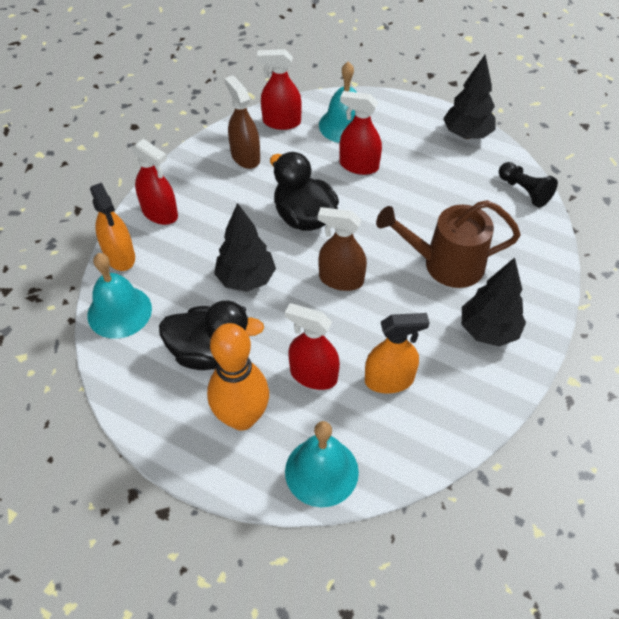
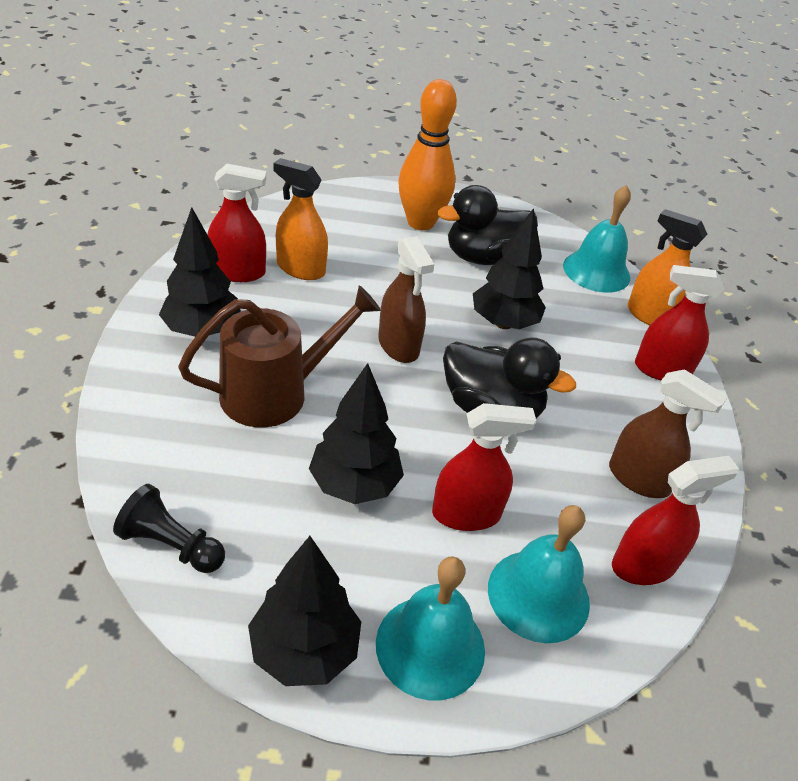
camera: 150 degrees right, 10 degrees down
red spray bottle [285,303,340,390] -> red spray bottle moved to [208,164,266,282]
turquoise bell [285,421,359,507] -> turquoise bell moved to [376,556,485,700]
brown spray bottle [318,207,367,291] -> brown spray bottle turned 75 degrees clockwise [378,236,434,363]
orange spray bottle [365,313,430,394] -> orange spray bottle turned 60 degrees clockwise [273,158,328,280]
none -> black tree [309,363,404,504]

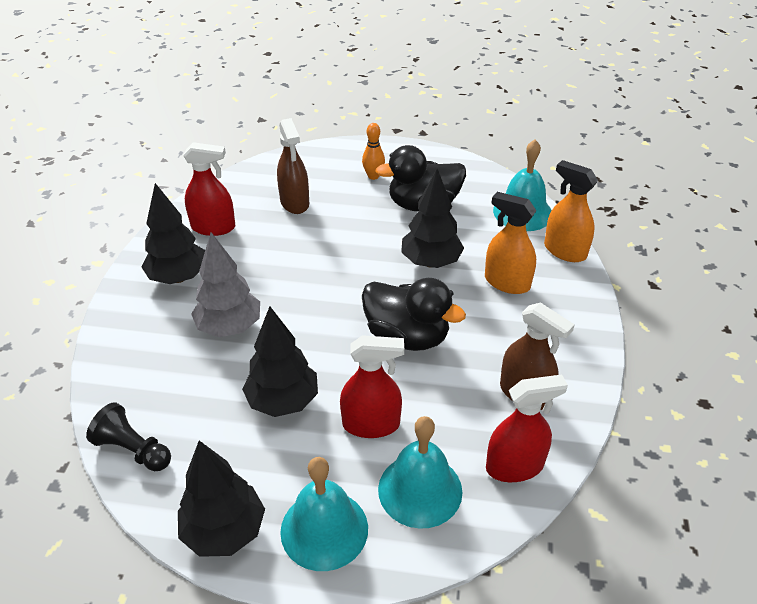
camera: 10 degrees right, 0 degrees up
brown watering can [178,285,381,427] -> grey tree [191,232,260,337]
orange spray bottle [273,158,328,280] -> orange spray bottle moved to [485,192,537,294]
brown spray bottle [378,236,434,363] -> brown spray bottle moved to [277,118,309,214]
orange bowling pin [398,79,457,230] -> orange bowling pin [362,123,385,180], size x0.48
red spray bottle [635,265,724,380] -> none

